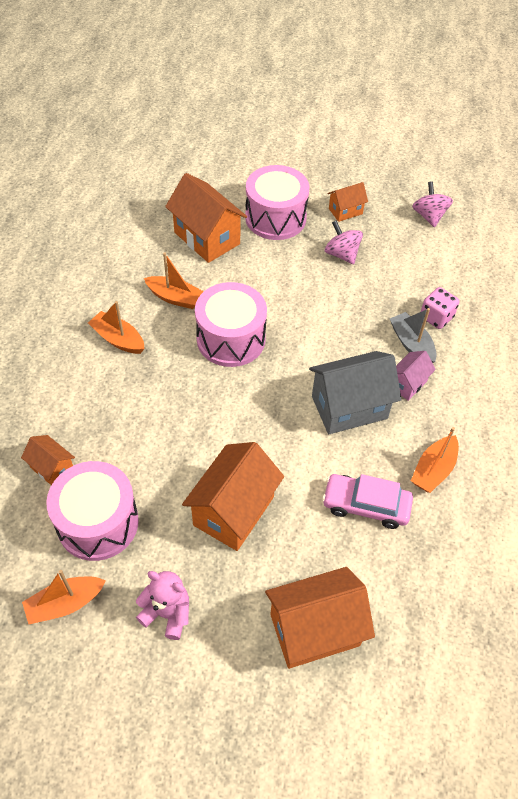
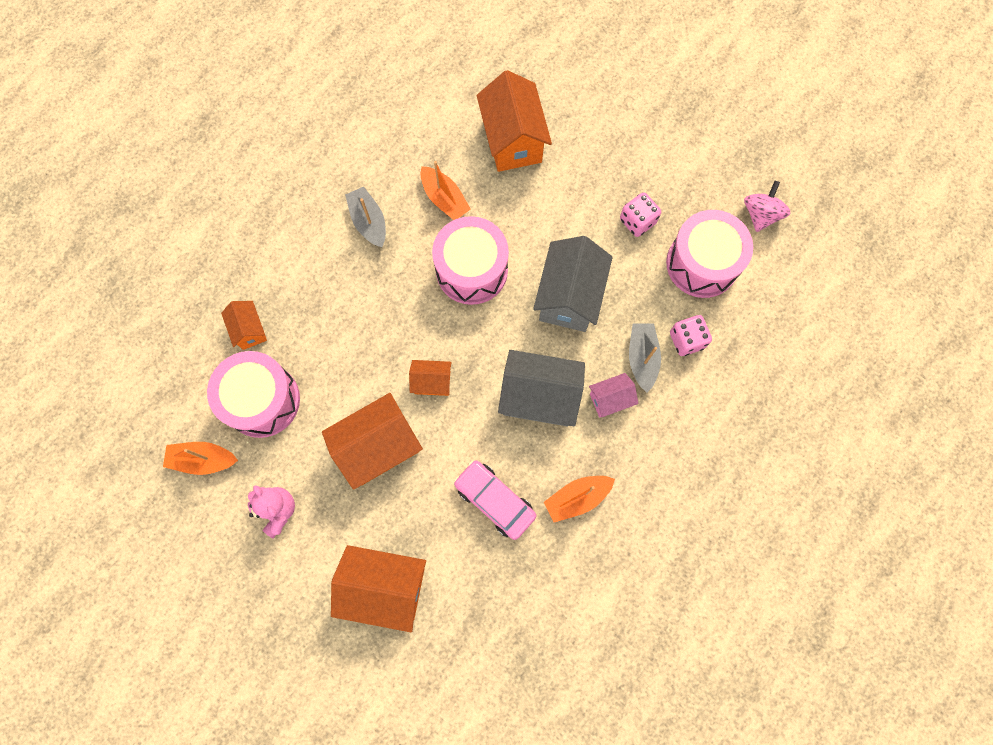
camera: 30 degrees right, 20 degrees up
orange boat [88,301,145,354] -> grey boat [345,187,386,247]
pink drum [245,165,309,240] -> pink drum moved to [666,210,753,298]
pink spinning top [325,220,363,264] -> pink dice [620,192,661,237]
orange house [328,182,368,222] -> orange house moved to [409,360,452,396]
none -> grey house [533,236,613,332]

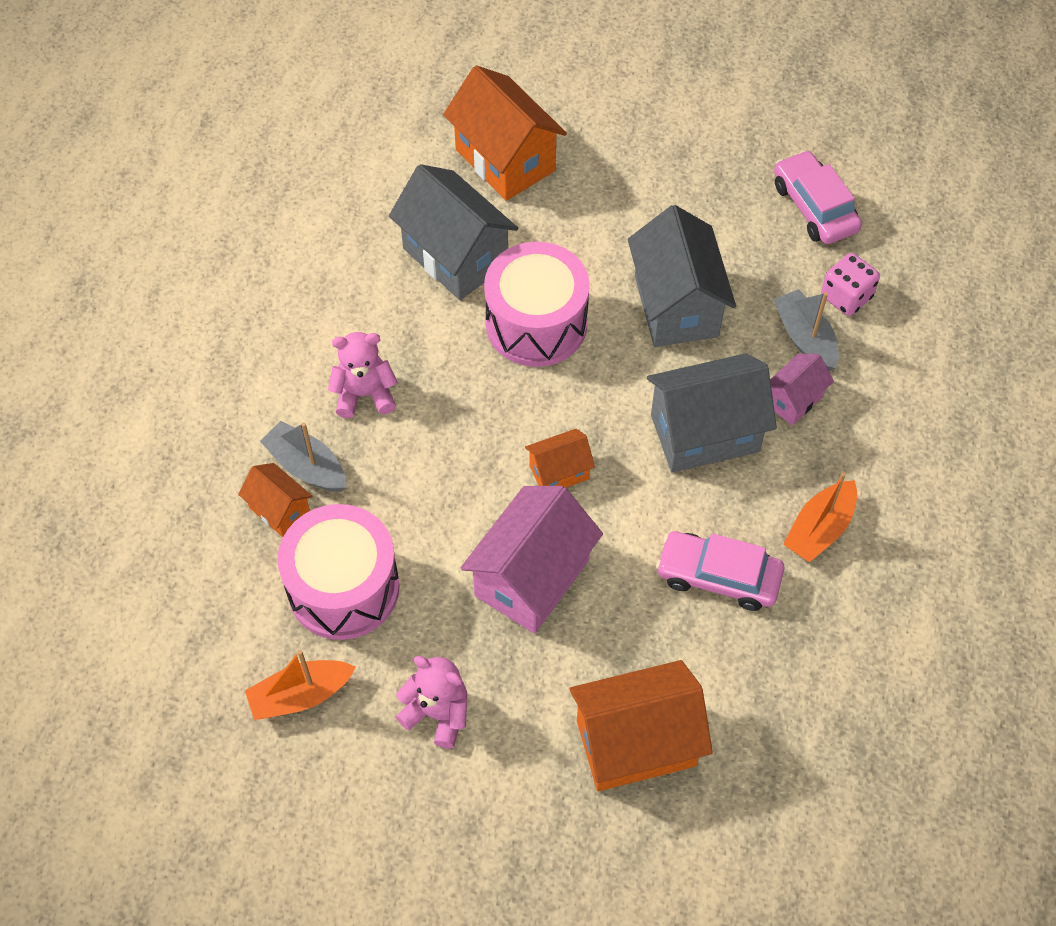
camera: 25 degrees left, 15 degrees down
orange house [322,393,423,490] -> pink house [461,486,603,634]
grey boat [345,187,386,247] -> grey boat moved to [260,421,346,492]
orange boat [420,161,471,220] -> grey house [389,164,518,300]
pink dice [620,192,661,237] -> none
pink drum [666,210,753,298] -> pink car [774,150,862,244]
pink spinning top [744,181,790,232] -> none
none -> pink teddy bear [328,332,398,419]

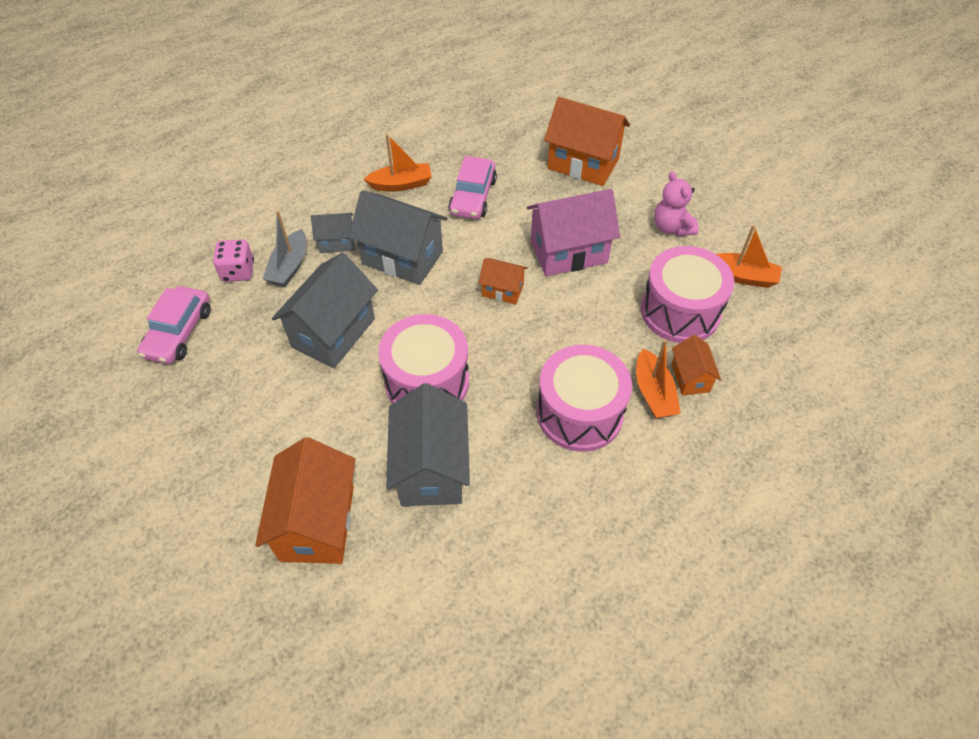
camera: 140 degrees left, 5 degrees down
grey boat [260,421,346,492] -> orange boat [636,339,681,418]
pink teddy bear [328,332,398,419] -> pink drum [537,345,632,452]
pink car [656,531,784,611] -> pink car turned 45 degrees clockwise [449,156,497,219]
pink house [770,354,834,425] -> grey house [311,213,354,253]

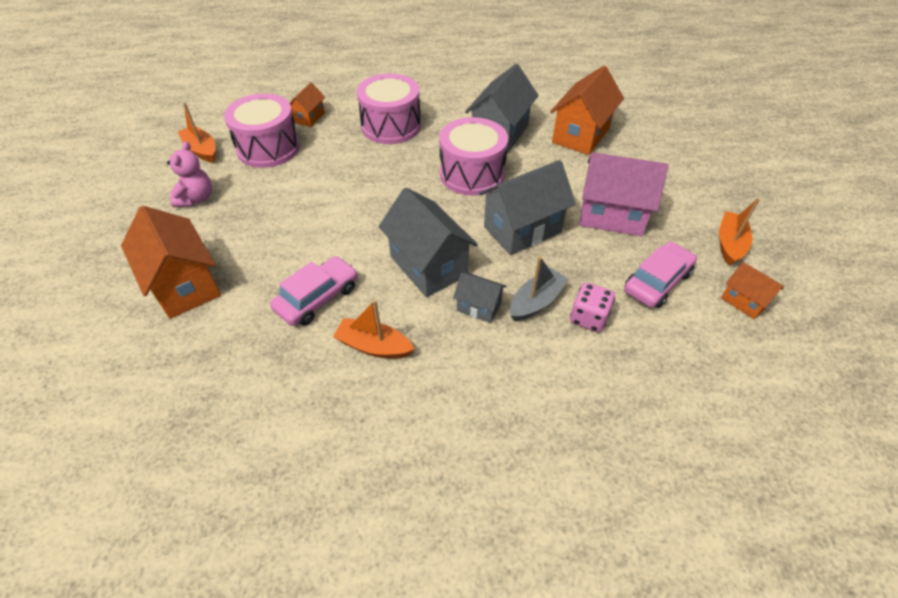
camera: 150 degrees left, 5 degrees down
orange house [479,258,528,305] -> orange house moved to [721,262,783,319]
pink house [527,189,620,276] -> pink house moved to [579,152,668,236]
orange boat [636,339,681,418] -> orange boat moved to [719,198,760,266]

